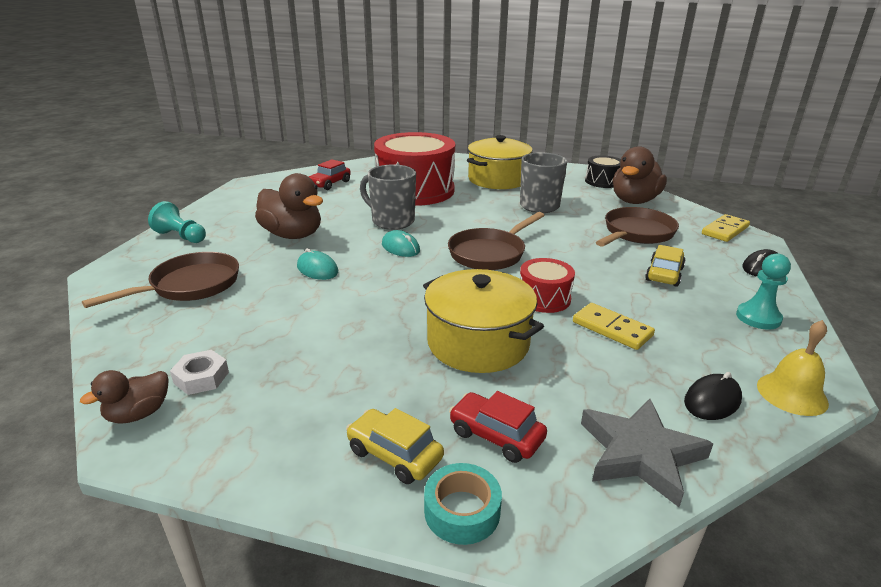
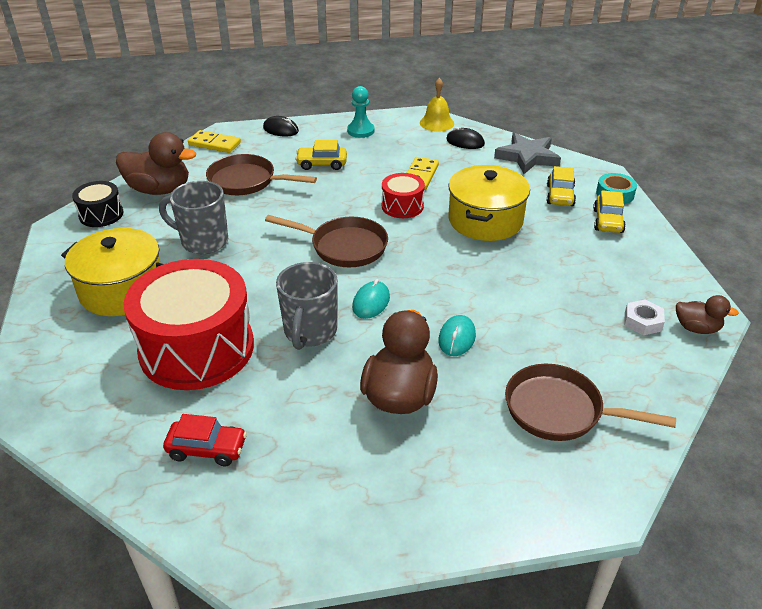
camera: 115 degrees left, 10 degrees up
turquoise pawn [148,201,206,243] -> none
red car [449,391,547,463] -> yellow car [547,166,576,206]

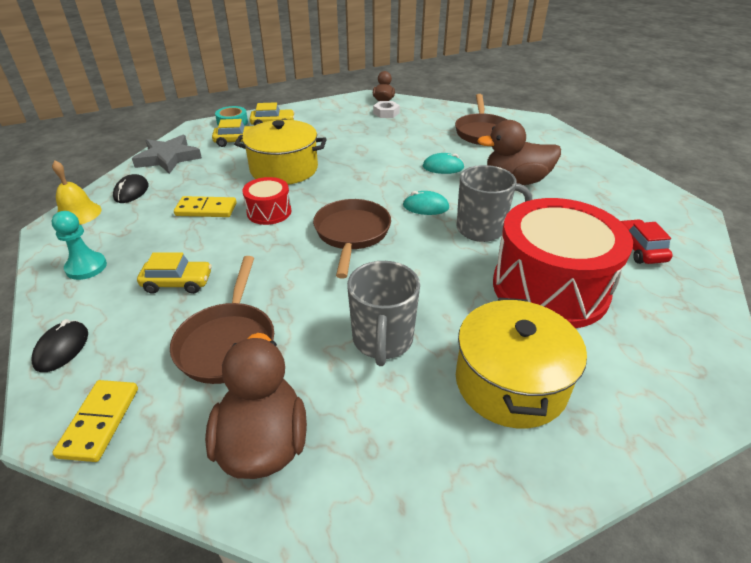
camera: 105 degrees left, 0 degrees up
black drum [72,181,123,227] -> none
yellow car [295,140,347,170] -> yellow car turned 75 degrees counterclockwise [137,252,212,294]

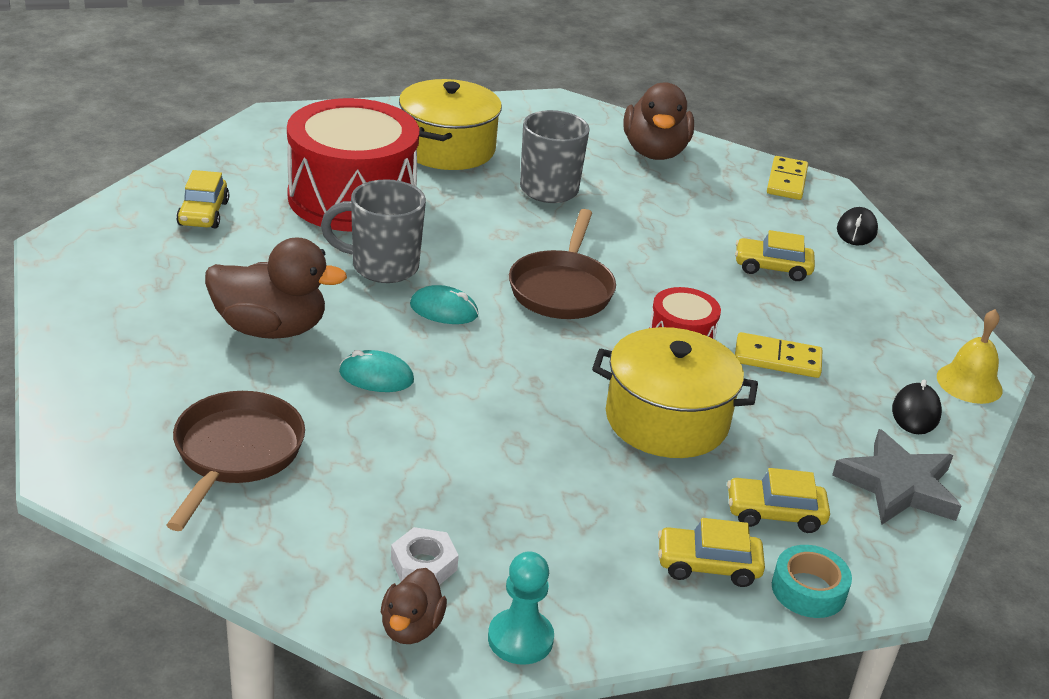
camera: 175 degrees left, 5 degrees down
turquoise pawn [51,211,107,280] -> turquoise pawn moved to [488,551,554,665]
brown pan [170,256,274,384] -> none
red car [621,219,673,264] -> yellow car [176,170,229,229]

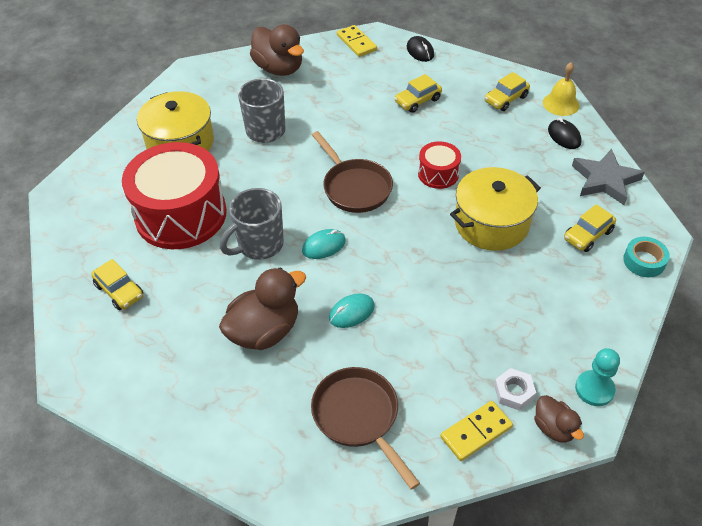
camera: 40 degrees left, 15 degrees up
yellow car [658,518,765,587] -> yellow car moved to [485,72,530,111]
yellow domino [735,332,822,378] -> yellow domino moved to [440,401,513,461]

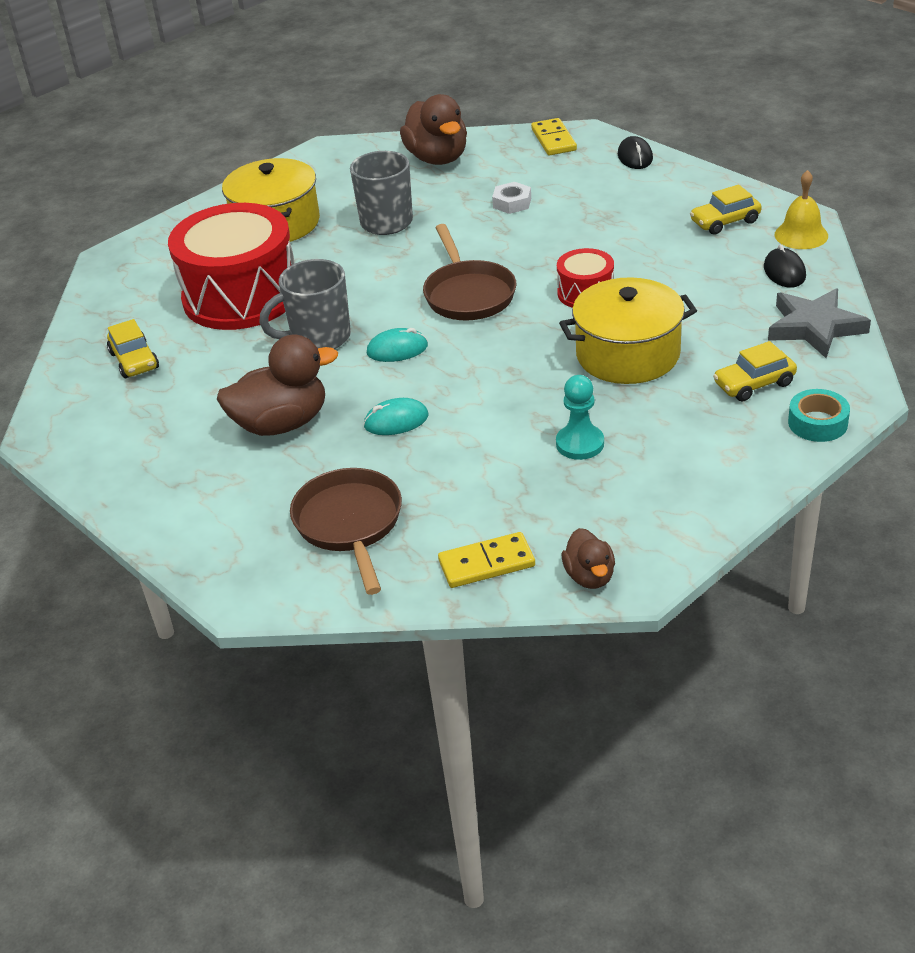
camera: 20 degrees right, 10 degrees down
yellow car [394,74,442,113] -> none
white nut [494,368,536,411] -> white nut moved to [492,182,531,214]
turquoise pawn [575,348,620,406] -> turquoise pawn moved to [556,375,604,460]

